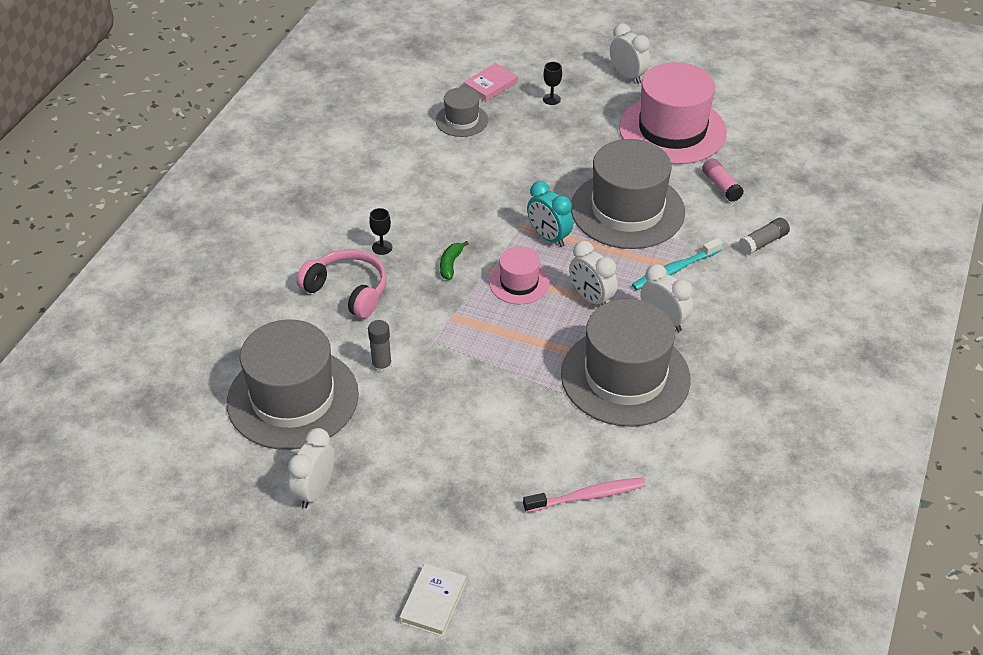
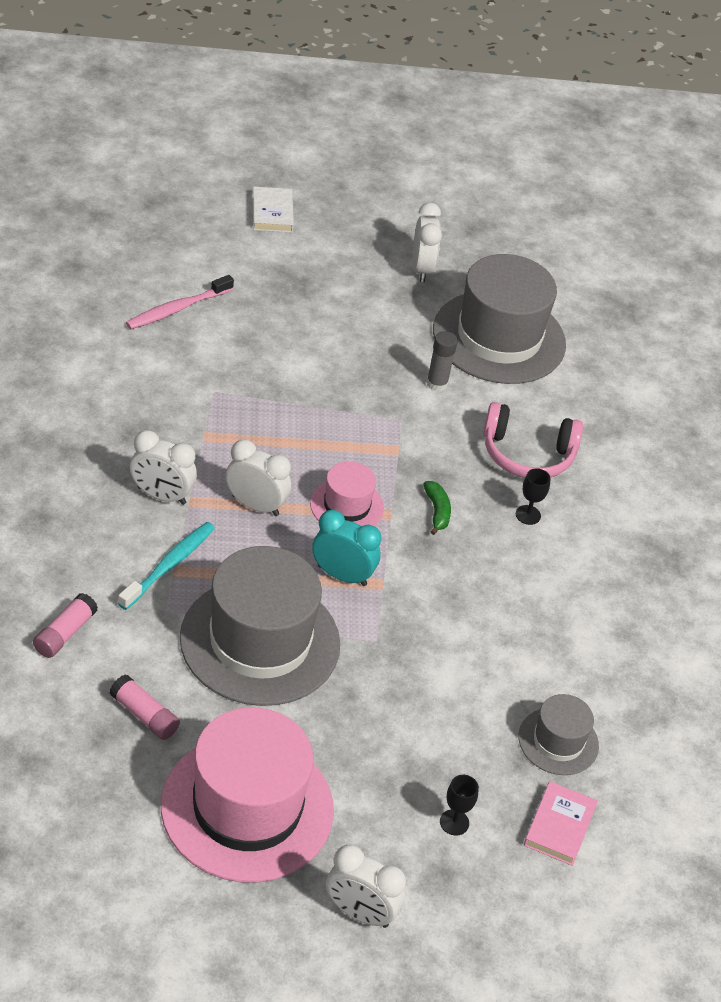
camera: 150 degrees right, 0 degrees up
grey hat [561,299,691,427] -> none
grey glue stick [739,218,790,255] -> pink glue stick [33,593,98,658]

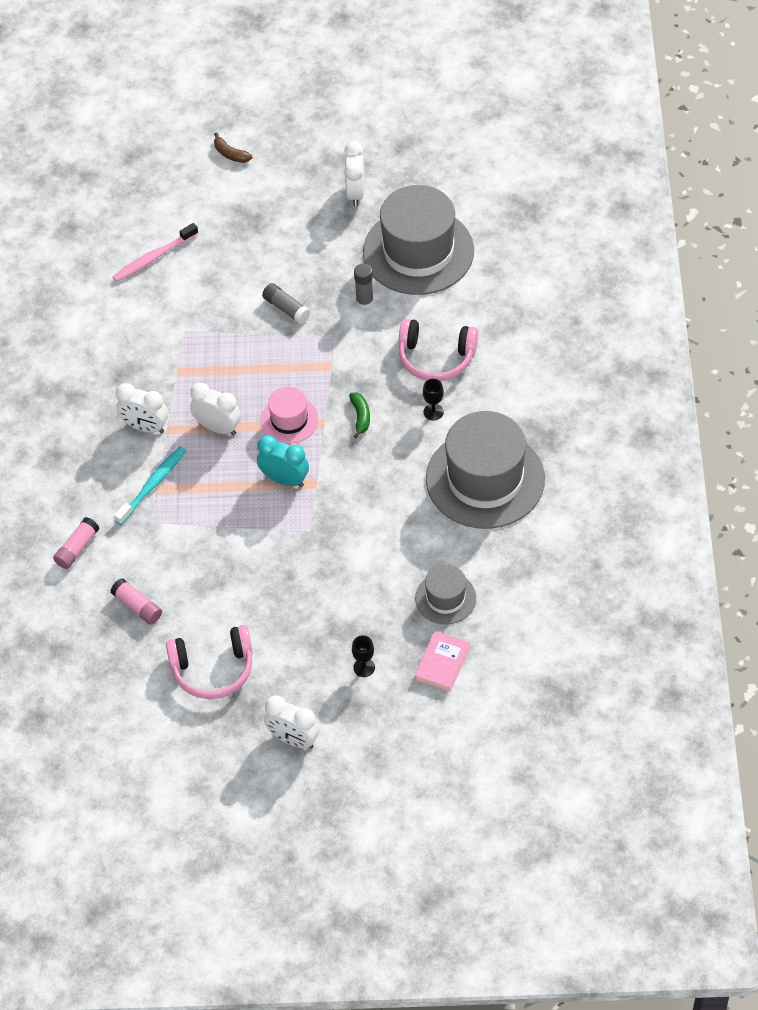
camera: 10 degrees right, 10 degrees up
pink hat [161,707,334,883] -> pink headphones [166,625,253,699]
grey hat [180,546,340,706] -> grey hat moved to [426,411,545,529]
white book [252,186,294,233] -> brown banana [214,133,252,163]
none -> grey glue stick [262,283,311,324]

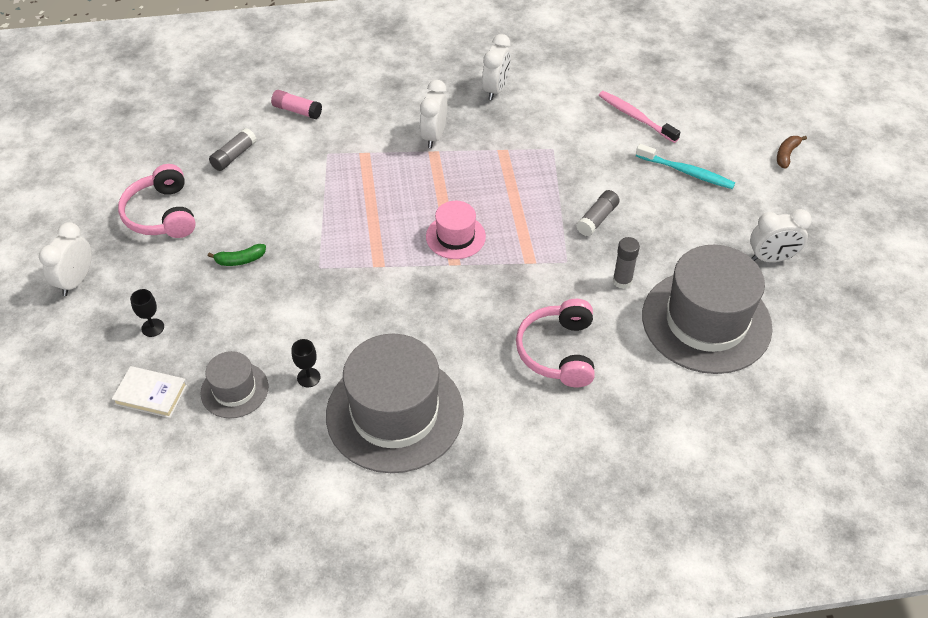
camera: 80 degrees right, 5 degrees down
pink glue stick [110,578,162,625] -> grey glue stick [209,128,257,171]
turquoise toothbrush [114,447,186,525] -> turquoise toothbrush moved to [636,144,735,189]
white clock [190,383,241,435] -> white clock moved to [482,34,511,100]
turquoise clock [257,435,309,487] -> none
green banana [349,392,370,438] -> green banana moved to [208,244,266,266]
pink book [414,631,470,692] -> white book [112,366,187,418]
black goblet [423,379,444,420] -> black goblet moved to [292,339,321,387]

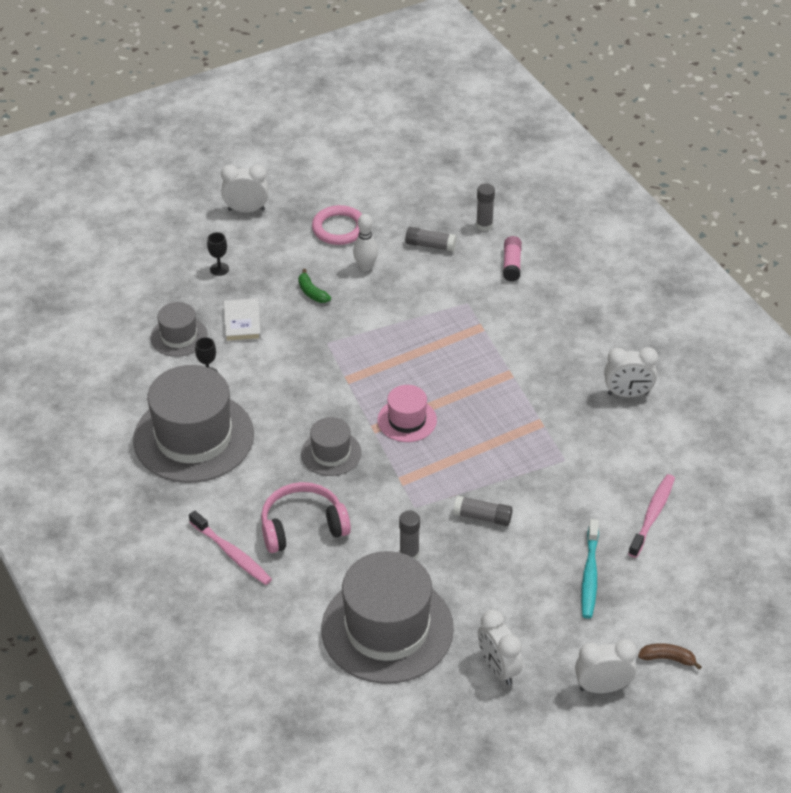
camera: 70 degrees right, 5 degrees down
white book [112,366,187,418] -> white book moved to [224,299,261,342]
pink headphones [118,164,196,238] -> pink ring [312,205,362,245]
white clock [420,80,447,148] -> white clock moved to [575,639,637,693]
none -> pink toothbrush [189,511,272,585]
none -> grey hat [301,417,361,476]
none -> white bowling pin [353,214,378,271]
none -> grey glue stick [476,184,495,231]

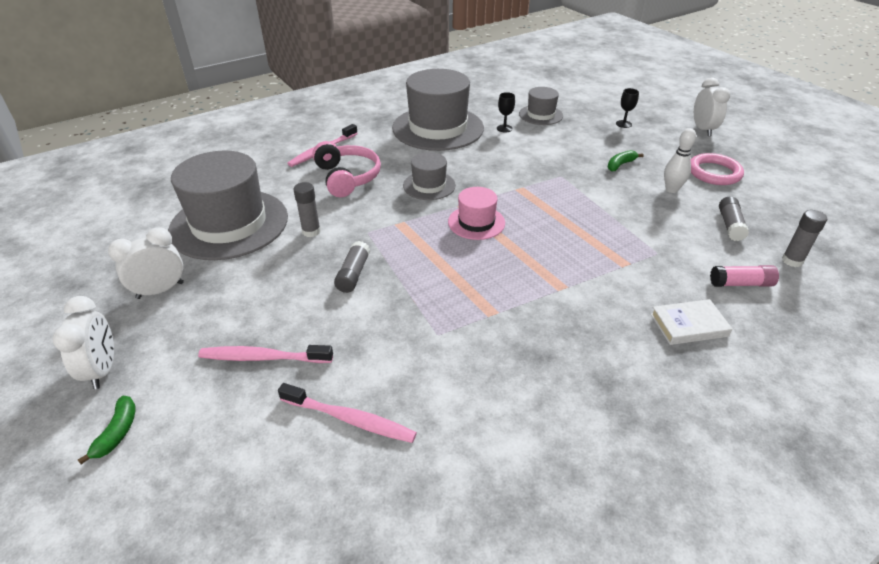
camera: 85 degrees right, 5 degrees down
white book [224,299,261,342] -> white book moved to [651,299,732,345]
turquoise toothbrush [581,519,599,619] -> pink toothbrush [198,345,333,363]
white clock [604,347,658,397] -> none
brown banana [638,643,702,670] -> green banana [78,396,136,464]

